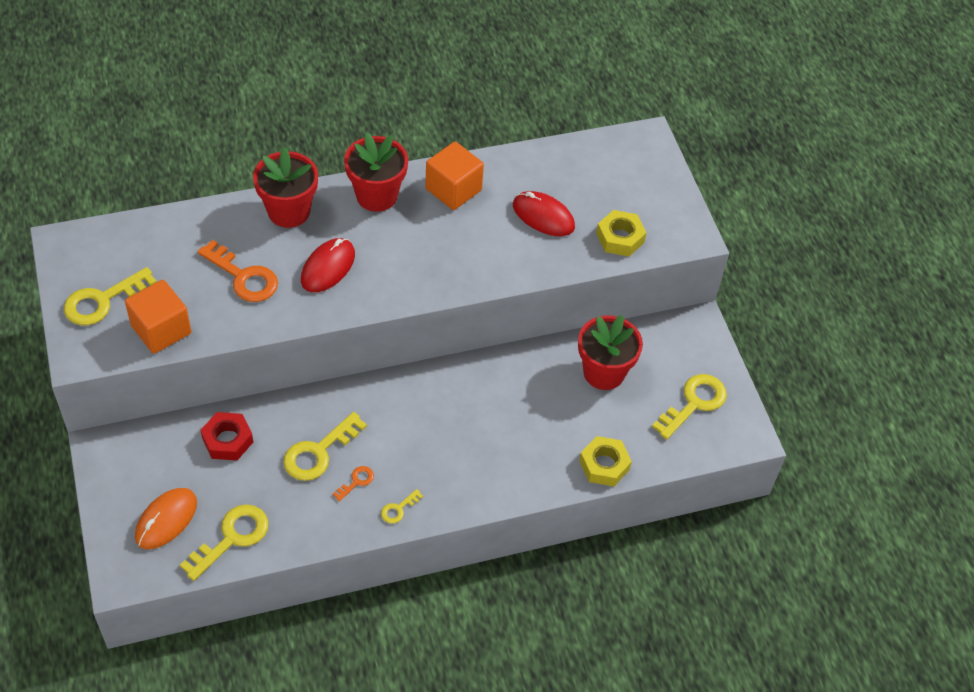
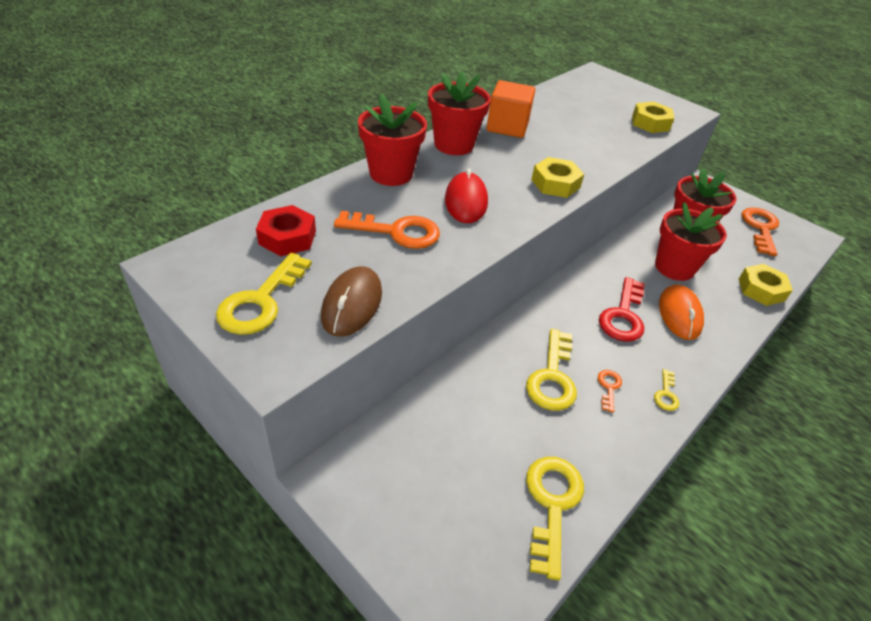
camera: 30 degrees left, 10 degrees down
orange cube [125,280,191,354] -> brown mouse [321,266,382,337]
orange mouse [135,488,197,549] -> orange mouse moved to [659,284,704,340]
red nut [201,412,253,460] -> red nut moved to [256,205,316,256]
red mouse [513,191,575,236] -> none
yellow key [652,374,727,440] -> orange key [742,207,779,256]
none -> yellow nut [531,157,584,198]
none -> red key [599,277,645,342]
none -> red flower pot [655,202,727,281]

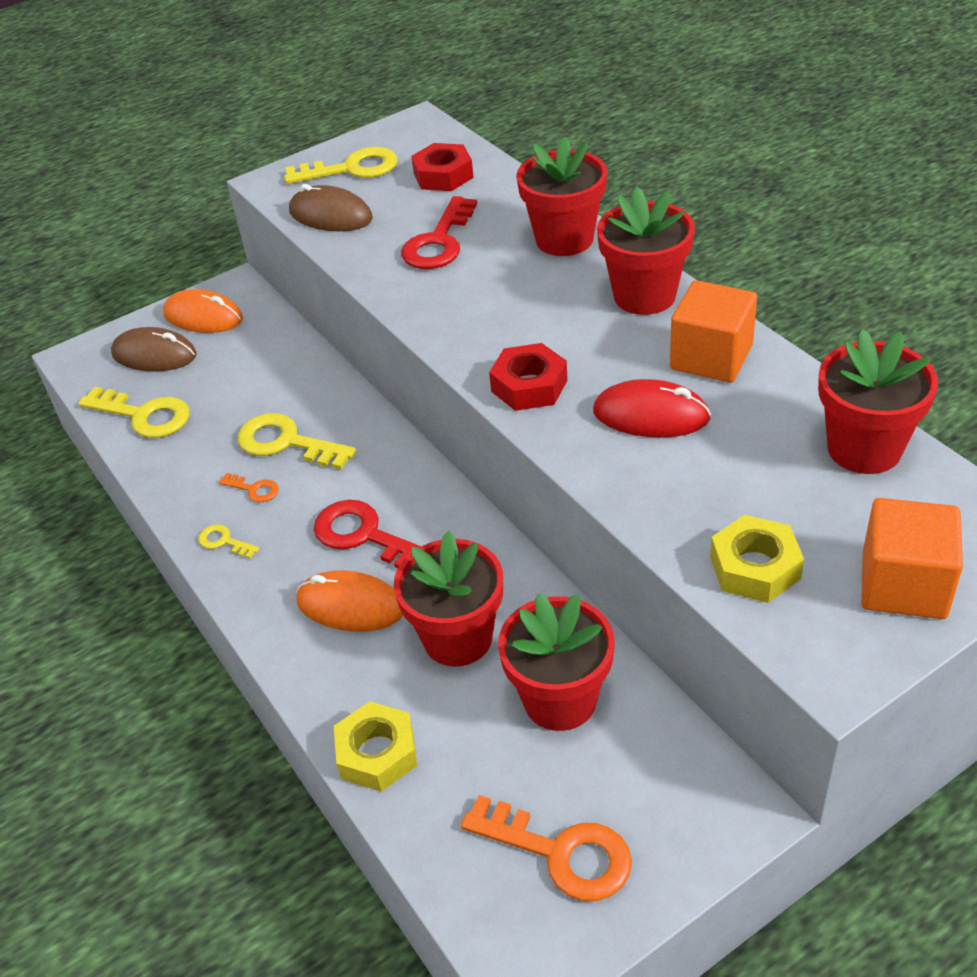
camera: 110 degrees right, 0 degrees up
yellow key [216,253,312,335] -> yellow key turned 135 degrees clockwise [284,147,398,184]
orange key [334,211,440,249] -> red key [401,196,477,269]
red mouse [445,168,488,223] -> red mouse moved to [593,379,711,438]
yellow nut [531,157,584,198] -> red nut [489,343,568,411]
none -> brown mouse [111,327,197,372]
none -> orange mouse [163,289,243,333]
none -> red flower pot [818,329,938,474]
none -> orange cube [861,498,963,619]

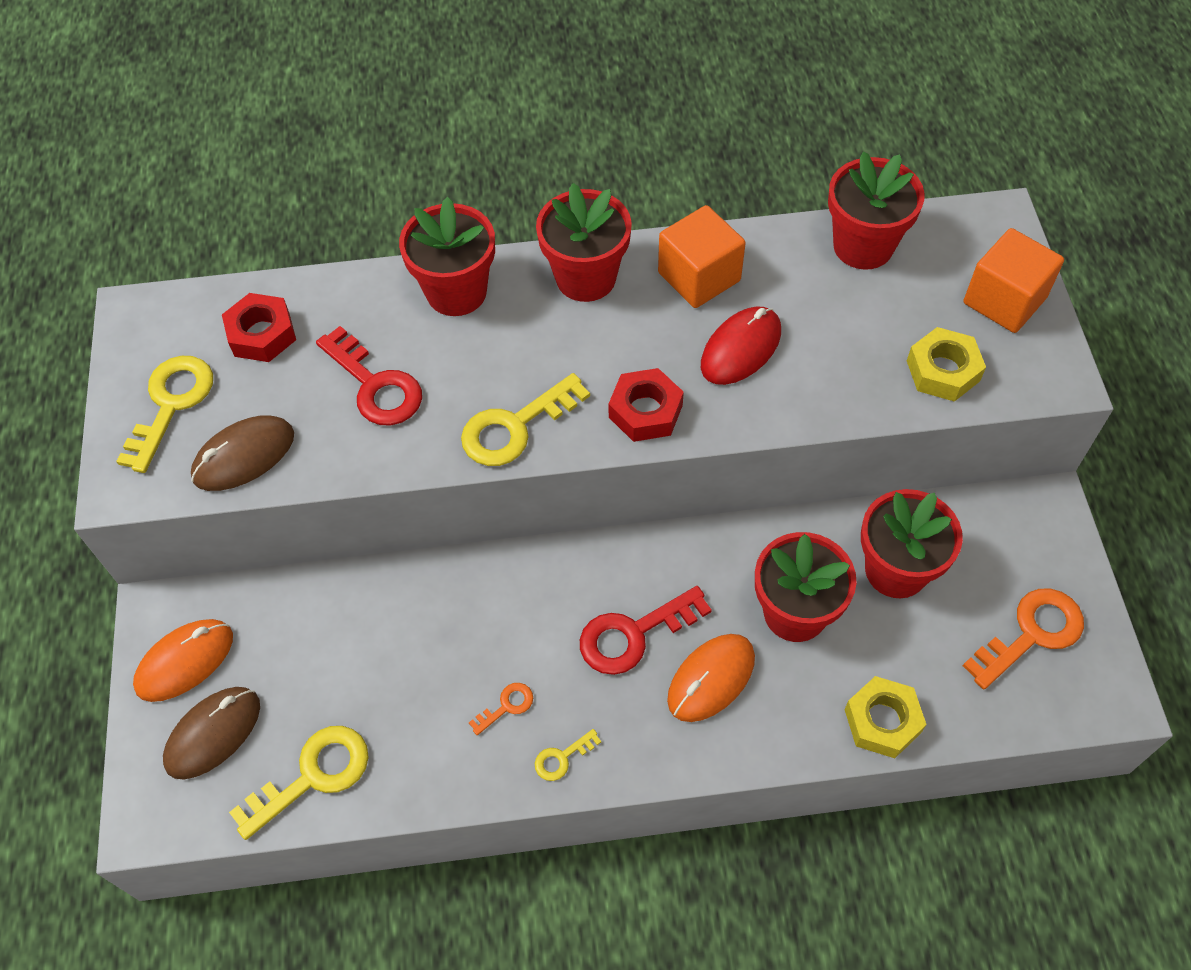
camera: 65 degrees left, 15 degrees up
yellow key [238,413,356,470] -> yellow key moved to [461,373,590,466]

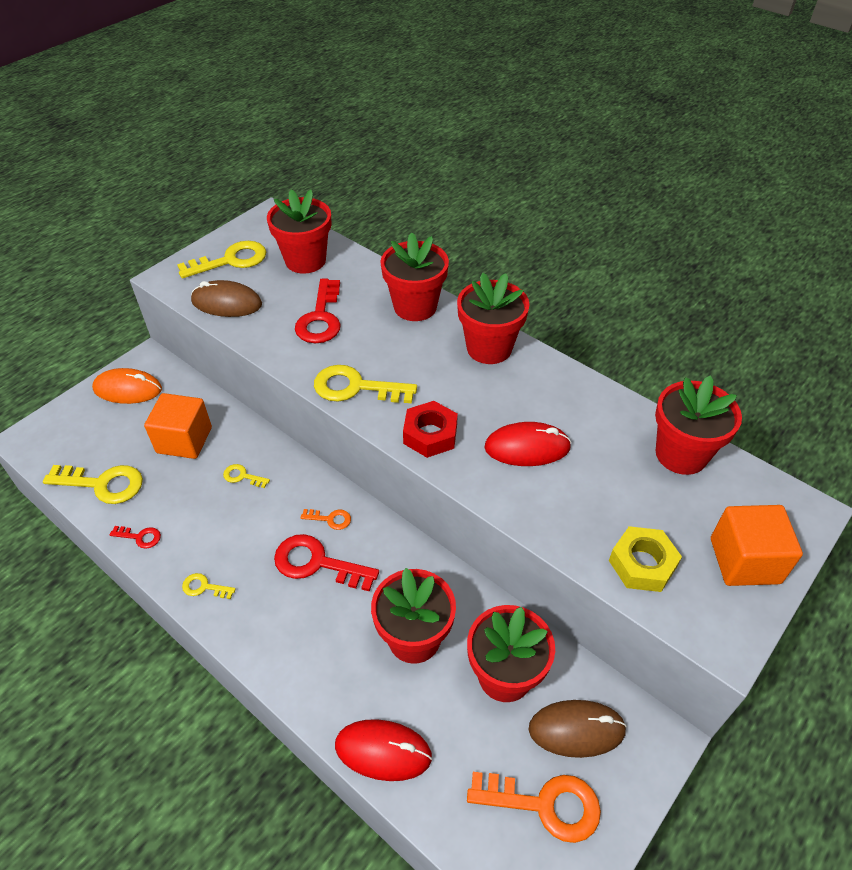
camera: 45 degrees right, 10 degrees down
brown mouse [163,687,260,779] -> brown mouse moved to [529,700,627,758]
red nut [222,293,296,362] -> red flower pot [267,189,331,274]
orange key [469,683,533,735] -> orange key moved to [300,509,351,530]
orange cube [658,205,746,308] -> orange cube moved to [144,393,212,459]
orange mouse [667,634,755,722] -> none
yellow nut [844,676,927,758] -> red mouse [335,719,432,781]
none -> red key [110,526,161,549]
none -> yellow key [223,464,270,488]

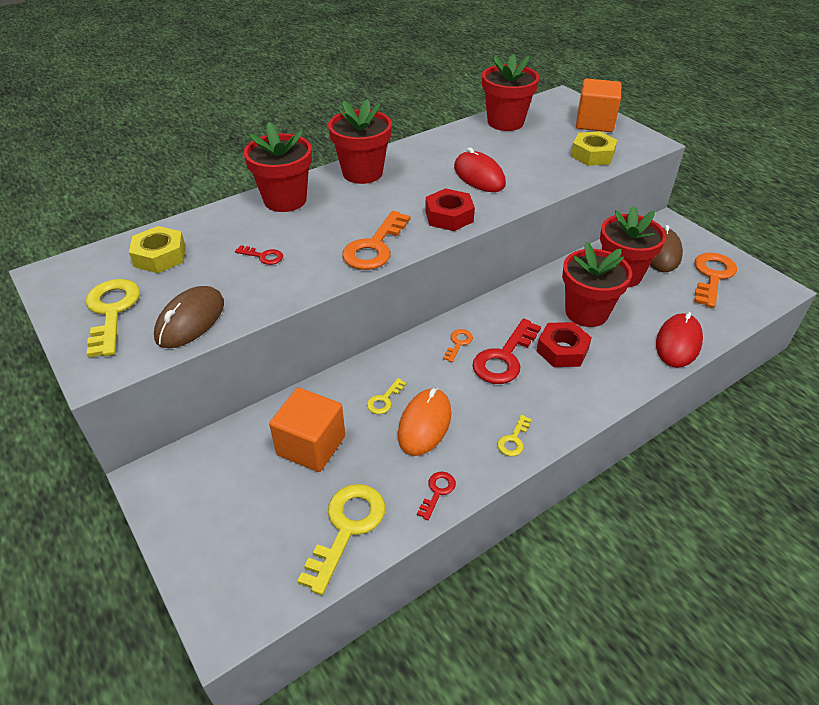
camera: 75 degrees left, 5 degrees down
orange mouse [92,368,162,404] -> orange mouse moved to [398,388,452,456]
red flower pot [267,189,331,274] -> yellow nut [129,226,186,273]
red key [295,279,341,343] -> red key [235,245,283,265], size x0.49
yellow key [314,365,417,403] -> orange key [342,211,410,270]
red mouse [484,422,571,466] -> red mouse turned 45 degrees counterclockwise [454,147,506,192]
none -> red nut [537,322,592,367]

